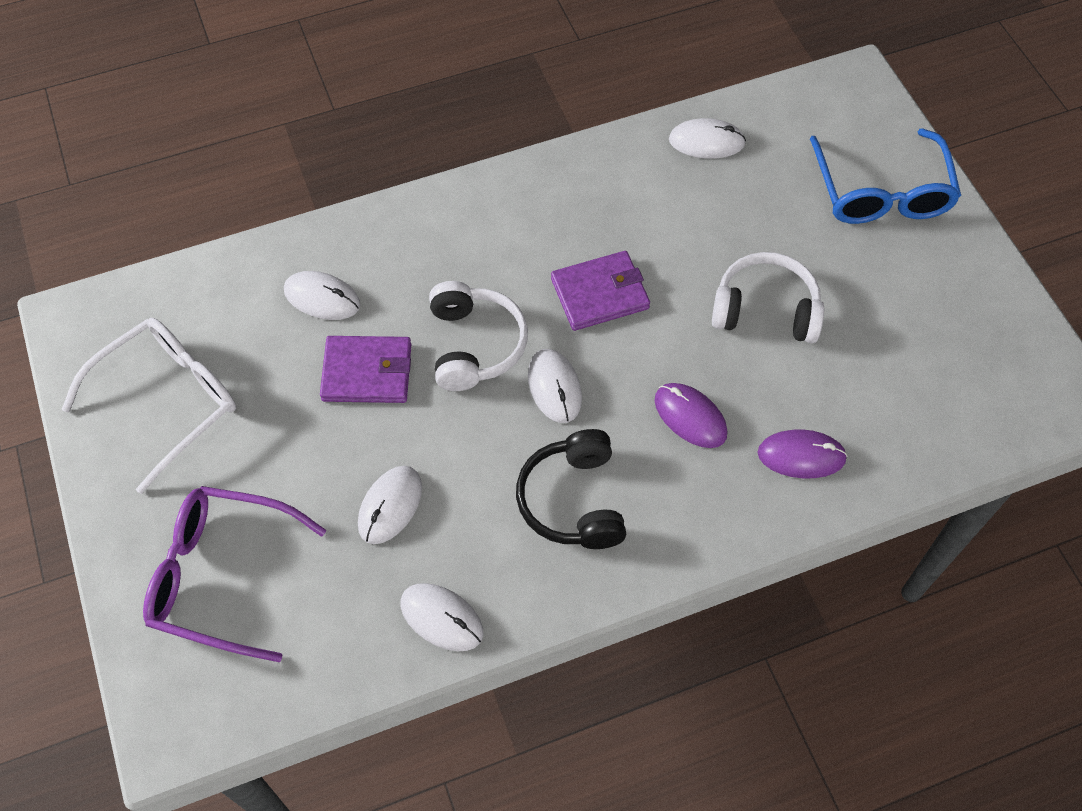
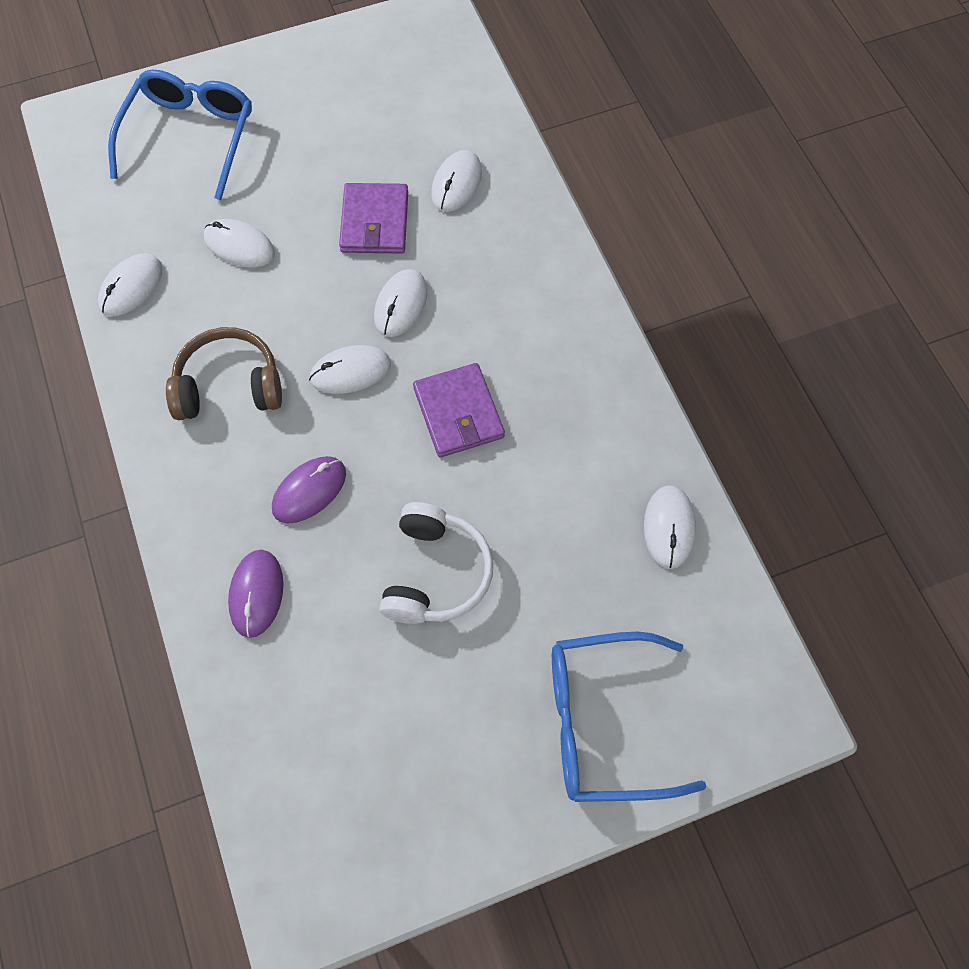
camera: 90 degrees right, 5 degrees up
white glasses [62,318,236,494] -> none
purple glasses [143,486,326,662] -> blue glasses [108,70,252,200]
white headphones [429,281,528,391] -> white mouse [374,269,427,337]
black headphones [516,429,626,549] -> brown headphones [166,327,282,420]

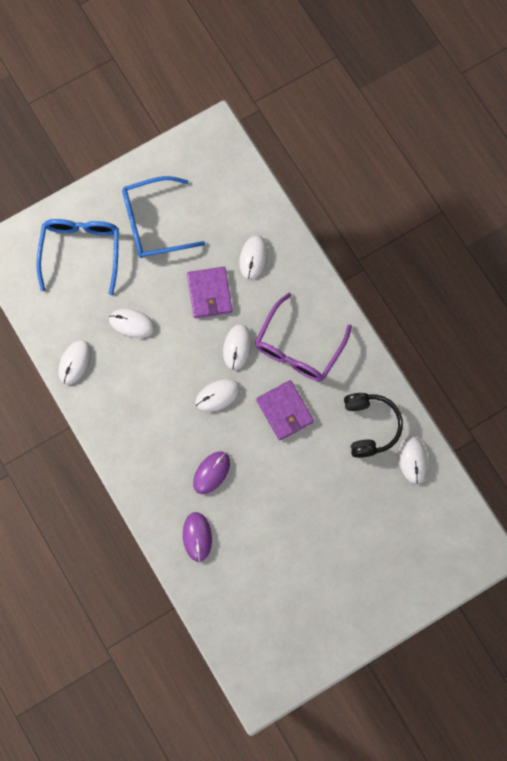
camera: 10 degrees left, 10 degrees up
brown headphones [166,327,282,420] -> none
white headphones [379,502,494,624] -> none
blue glasses [552,631,707,802] -> blue glasses moved to [122,176,205,258]
none -> purple glasses [255,293,352,381]
none -> black headphones [344,393,403,458]

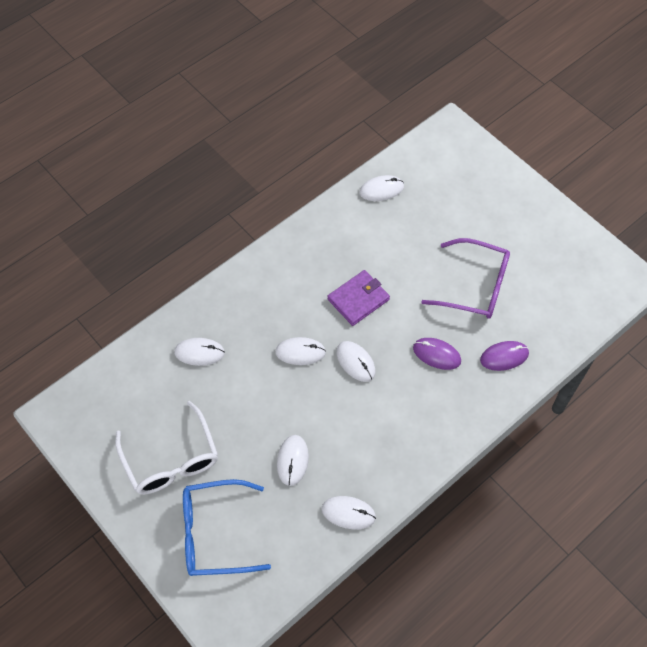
camera: 100 degrees left, 15 degrees down
blue glasses [122,176,205,258] -> white glasses [115,401,218,495]
purple wallet [187,267,232,318] -> none
purple glasses [255,293,352,381] -> purple glasses moved to [421,238,510,319]
black headphones [344,393,403,458] -> none

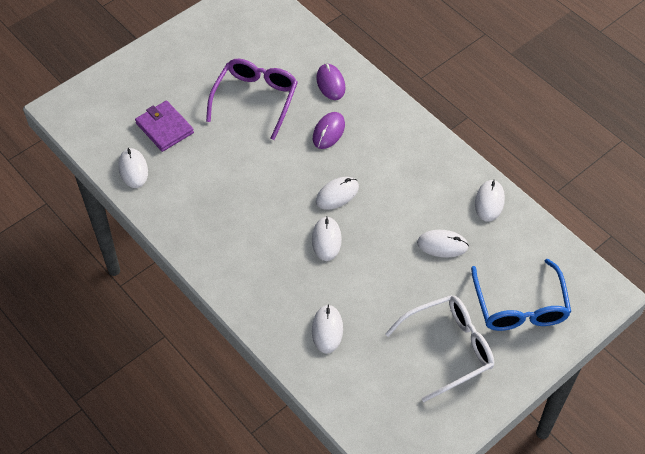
camera: 90 degrees left, 5 degrees down
purple wallet [327,270,390,326] -> purple wallet moved to [135,100,194,152]

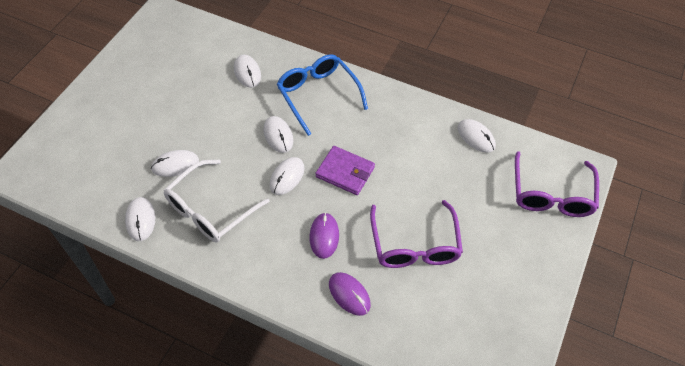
camera: 155 degrees right, 0 degrees up
purple wallet [135,100,194,152] -> purple wallet moved to [315,146,375,195]
white glasses [385,295,494,402] -> white glasses moved to [164,160,270,242]
blue glasses [471,259,571,331] -> blue glasses moved to [277,54,368,136]
none -> purple glasses [515,151,599,217]

